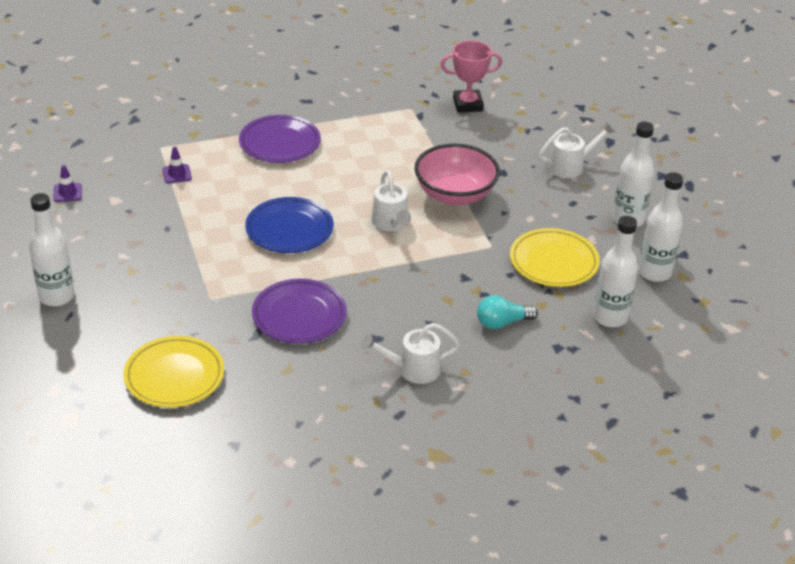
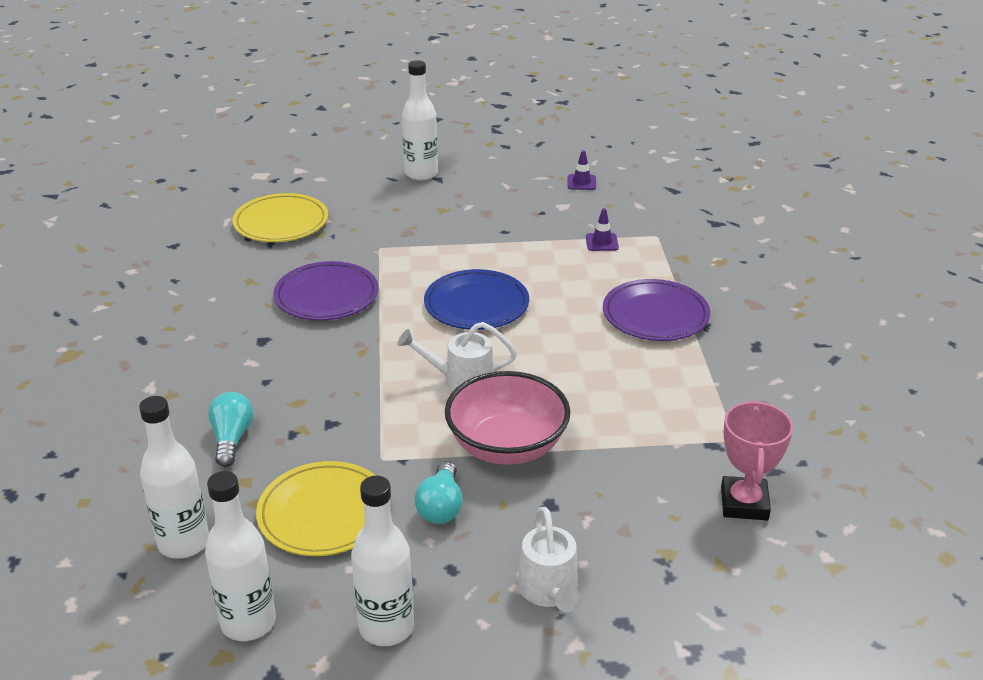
camera: 105 degrees right, 5 degrees down
white watering can [361,323,460,384] -> none
none -> turquoise light bulb [414,461,463,524]

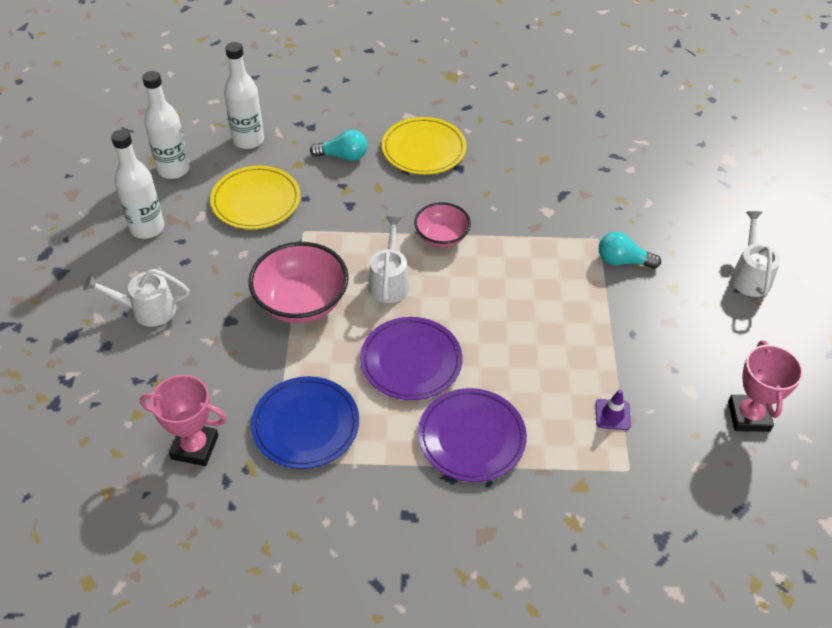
camera: 95 degrees right, 15 degrees up
yellow plate [232,193,328,242] -> yellow plate moved to [382,117,467,175]
purple plate [273,261,378,321] -> purple plate moved to [360,317,462,400]
white bottle [402,60,438,181] -> white watering can [731,211,780,297]
turquoise light bulb [414,461,463,524] -> turquoise light bulb moved to [599,232,661,269]
blue plate [424,269,529,330] -> blue plate moved to [251,376,359,469]
purple traffic cone [568,150,596,190] -> pink trophy [728,340,803,432]
none -> pink bowl [414,202,471,248]

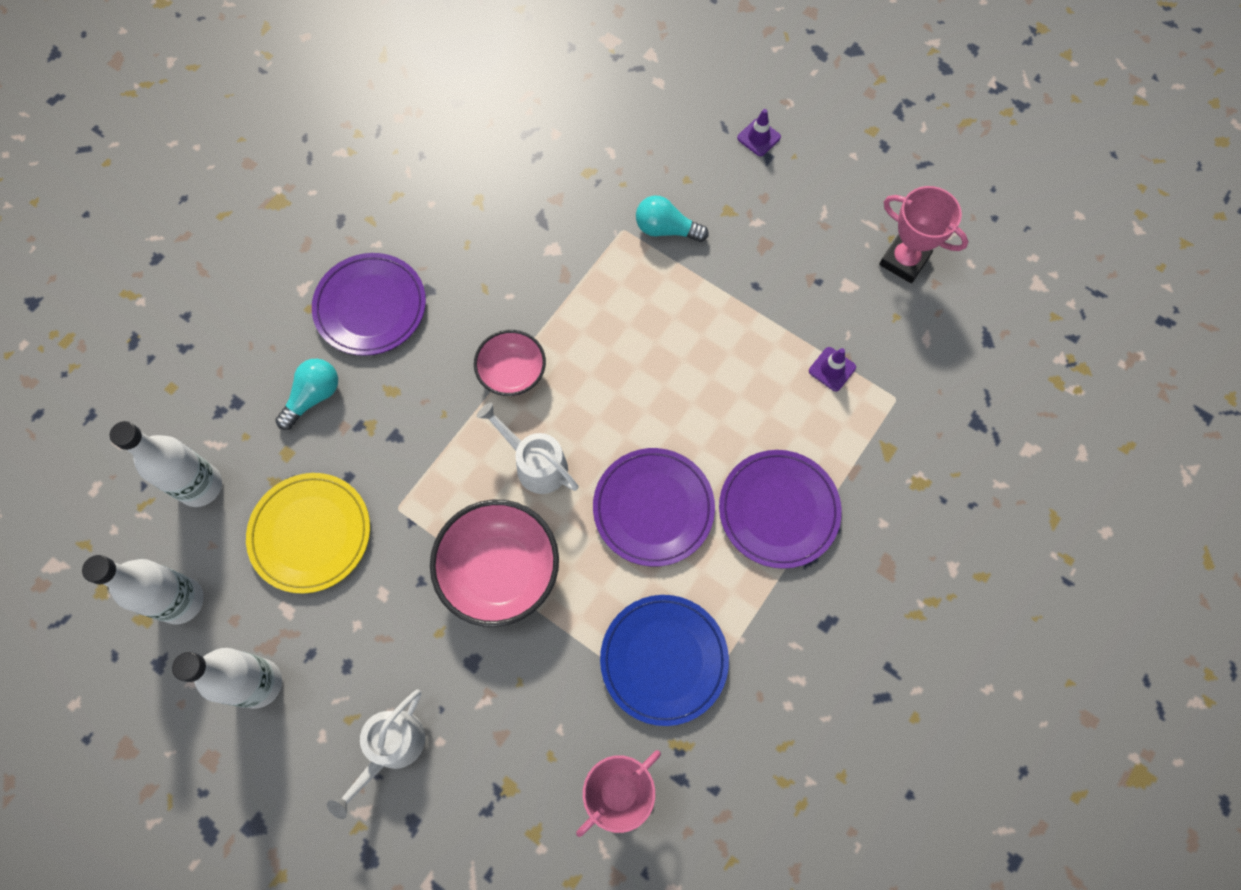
camera: 55 degrees left, 20 degrees up
yellow plate [382,117,467,175] -> purple plate [312,253,426,356]
turquoise light bulb [599,232,661,269] -> turquoise light bulb turned 60 degrees clockwise [636,196,709,242]
white watering can [731,211,780,297] -> purple traffic cone [737,109,781,156]

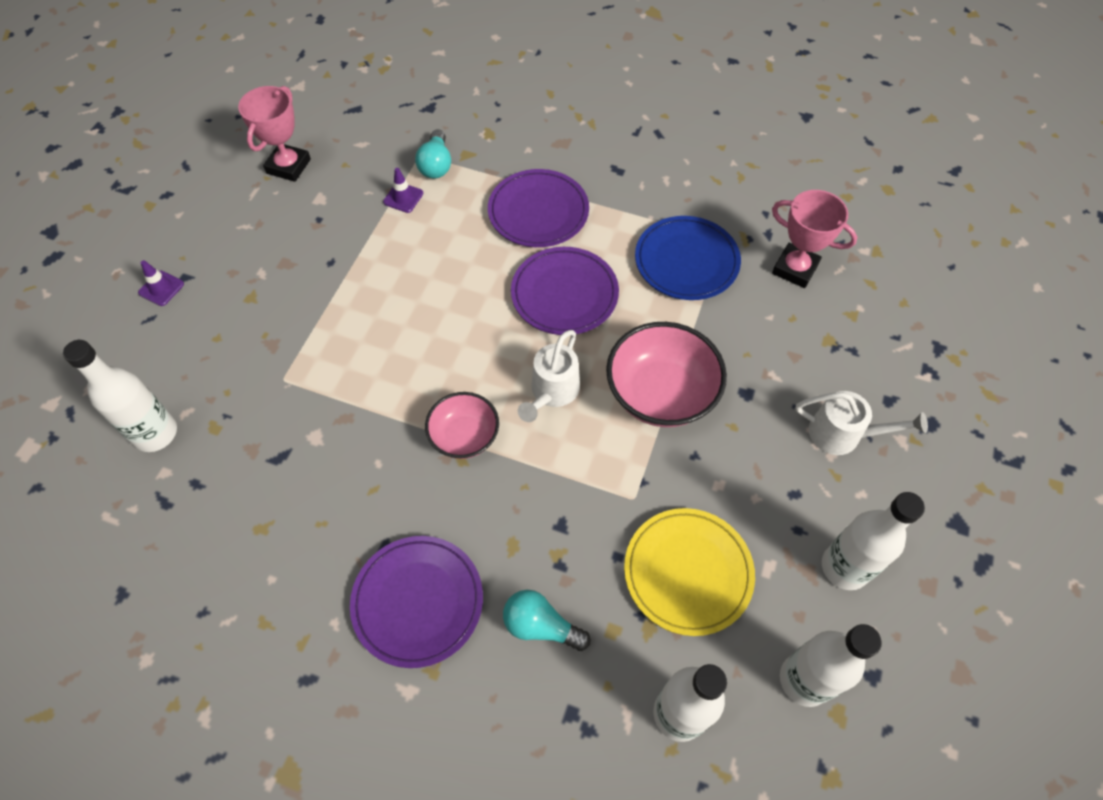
camera: 105 degrees left, 10 degrees down
turquoise light bulb [636,196,709,242] -> turquoise light bulb moved to [415,129,451,179]
none -> white bottle [63,340,177,452]

